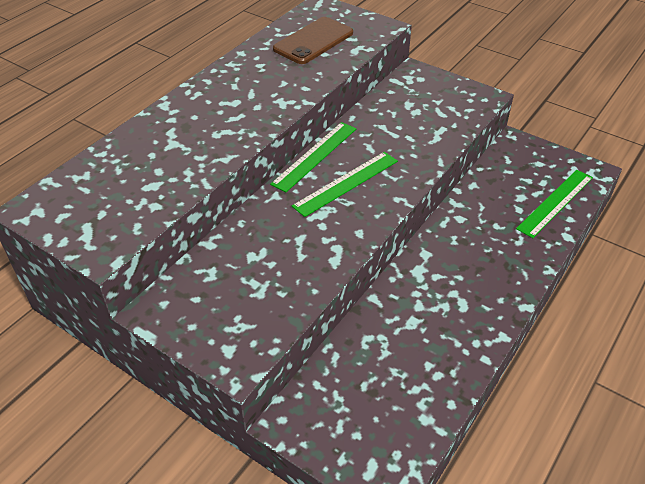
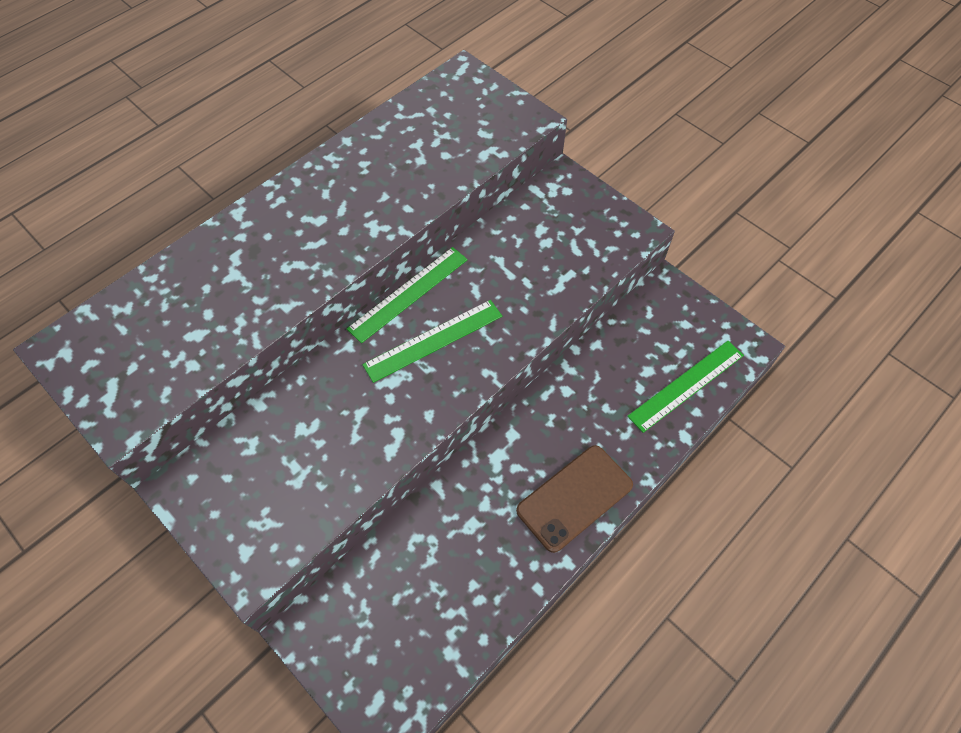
camera: 10 degrees right, 15 degrees up
brown phone [273,17,353,64] -> brown phone moved to [516,445,633,553]

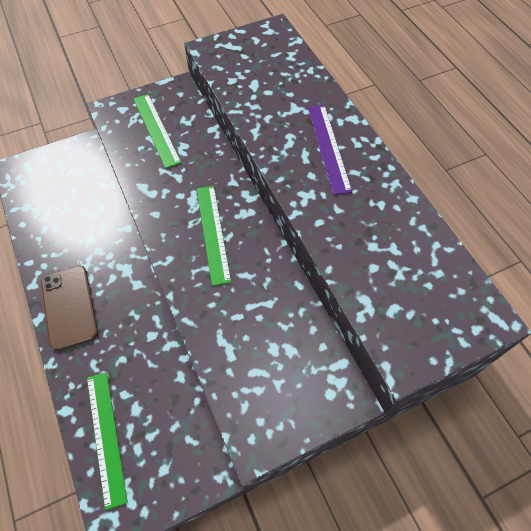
camera: 110 degrees right, 0 degrees up
green ruler [347,247,468,343] -> green ruler moved to [134,94,181,168]
none -> purple ruler [308,105,352,195]

